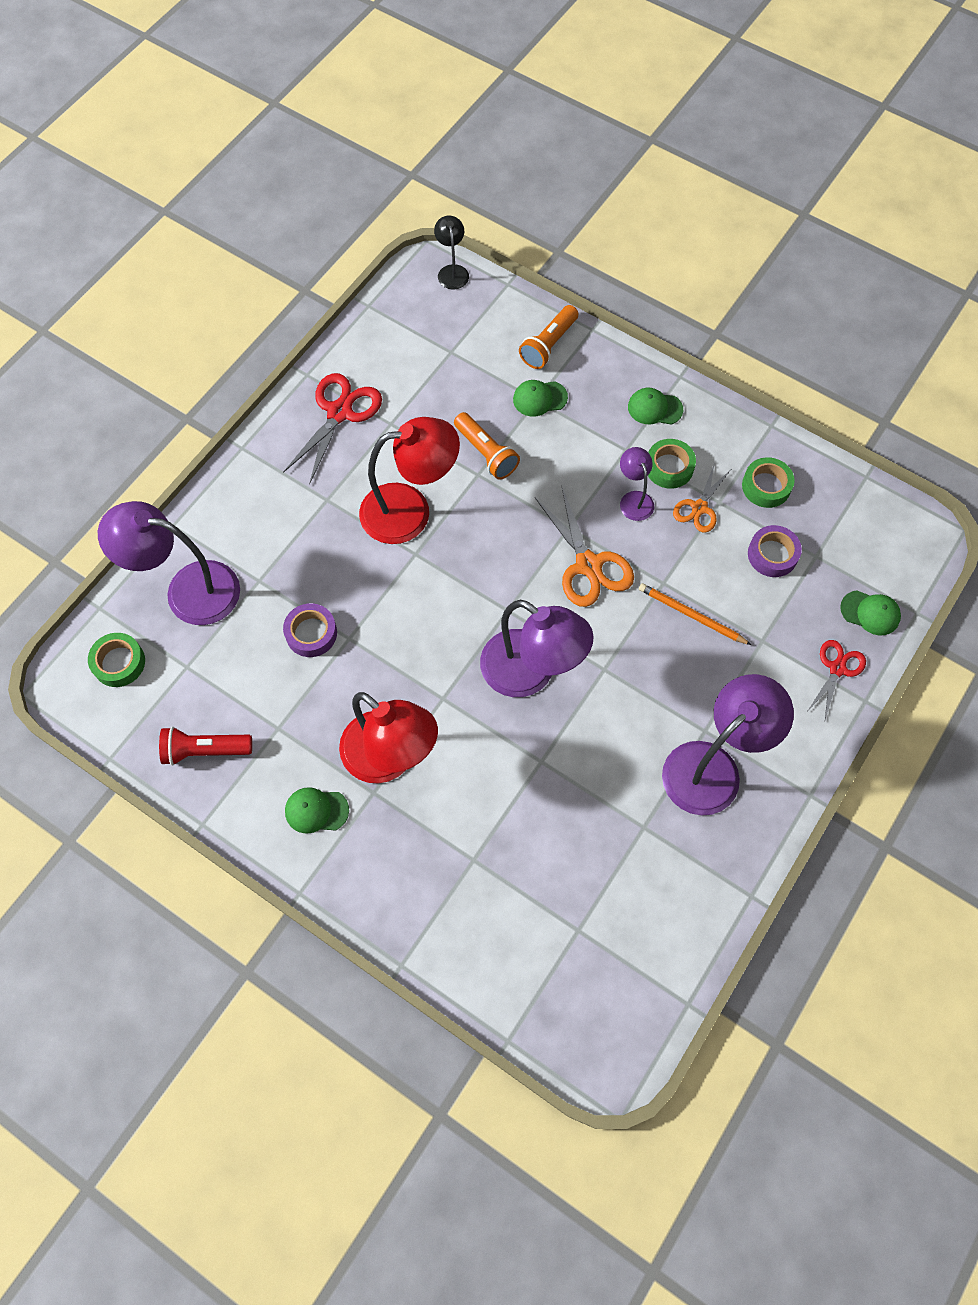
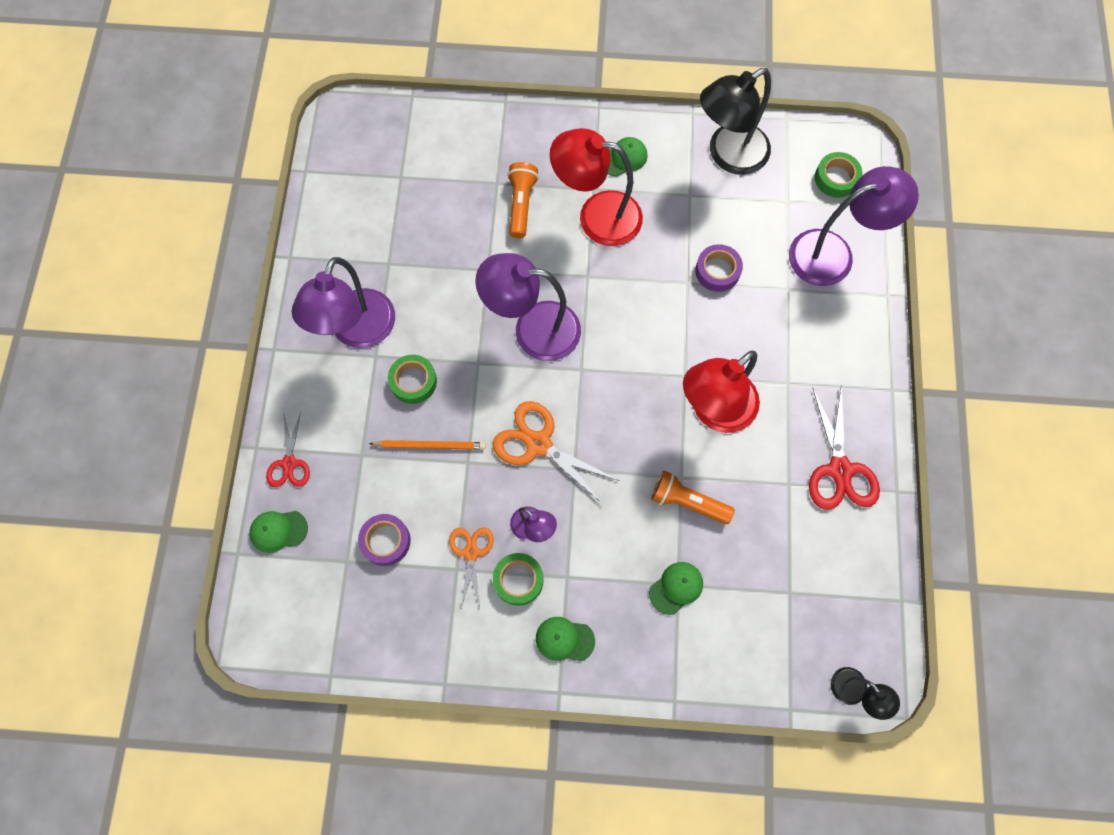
camera: 150 degrees right, 5 degrees up
red flashlight [159,727,252,766] -> black lamp [700,68,771,175]
orange flashlight [519,305,578,369] -> orange flashlight moved to [507,162,539,238]
green cap [628,388,683,425] -> green cap turned 150 degrees counterclockwise [536,617,595,662]
green tape [742,457,795,508] -> green tape moved to [388,355,437,404]

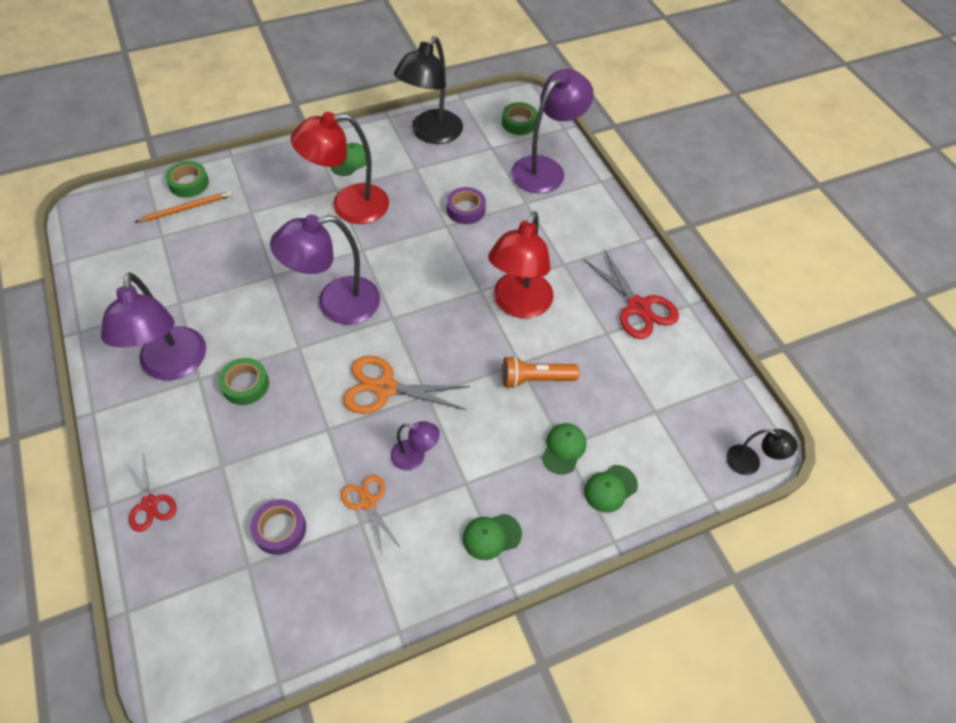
camera: 30 degrees left, 15 degrees down
green cap [249,511,308,553] -> green cap moved to [584,465,638,513]
orange pencil [369,440,486,450] -> orange pencil moved to [135,191,232,222]
green tape [493,553,544,606] -> green tape moved to [165,161,209,198]
orange flashlight [507,162,539,238] -> none

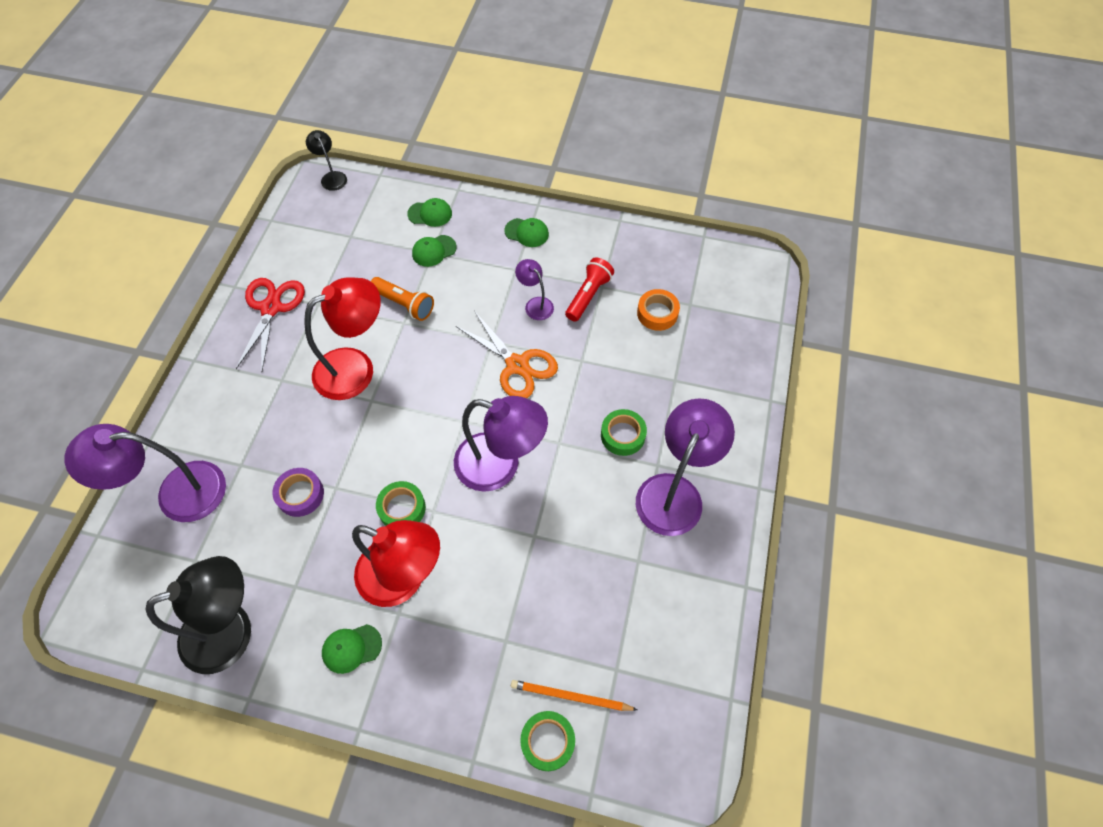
camera: 140 degrees left, 5 degrees up
red scissors [125,453,177,532] -> none
purple tape [250,499,306,555] -> orange tape [637,289,680,331]
orange scissors [341,475,400,556] -> red flashlight [565,258,614,322]
green tape [502,102,538,135] -> green tape moved to [376,481,426,526]

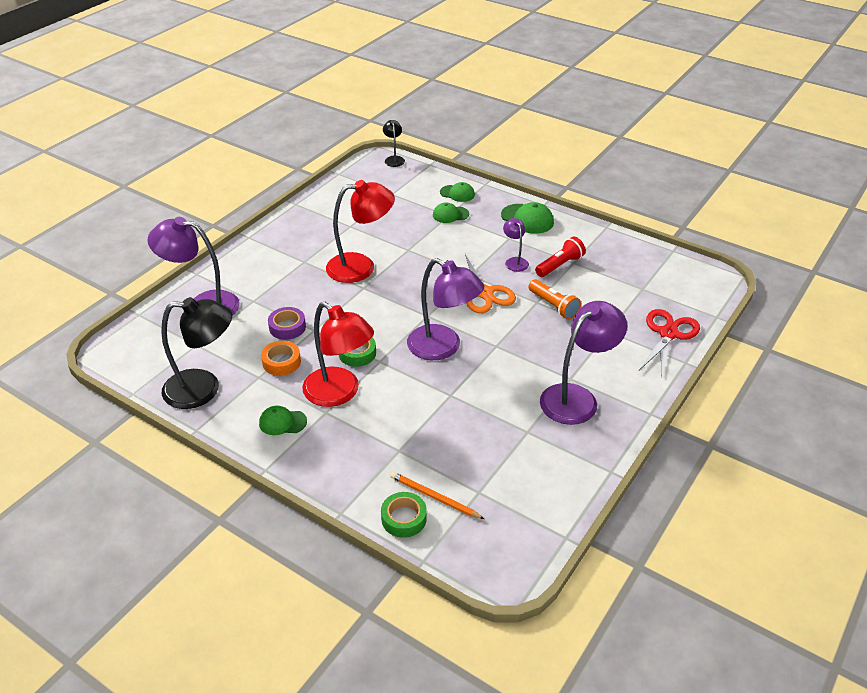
camera: 20 degrees right, 20 degrees down
red scissors [236,278,305,371] -> red scissors moved to [639,309,700,379]
orange flashlight [371,277,434,321] -> orange flashlight moved to [528,279,581,320]
green cap [504,218,549,247] -> green cap [501,202,554,234], size x1.50
green tape [601,409,647,456] -> none
orange tape [637,289,680,331] -> orange tape moved to [261,341,301,376]

